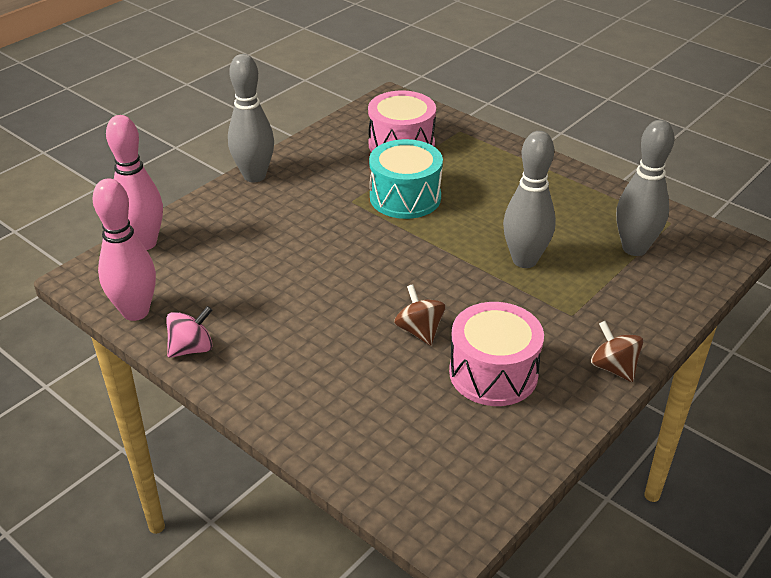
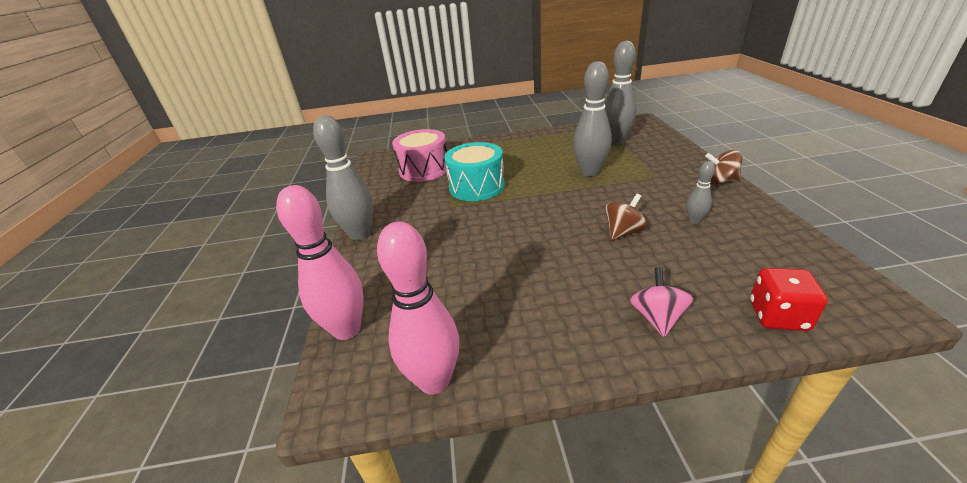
camera: 45 degrees left, 5 degrees down
pink spinning top [166,306,213,358] -> pink spinning top moved to [630,267,694,337]
brown spinning top [394,284,446,346] -> brown spinning top turned 120 degrees clockwise [605,194,647,240]
pink drum [449,302,544,406] -> grey bowling pin [686,161,715,224]
none -> red dice [750,268,828,331]

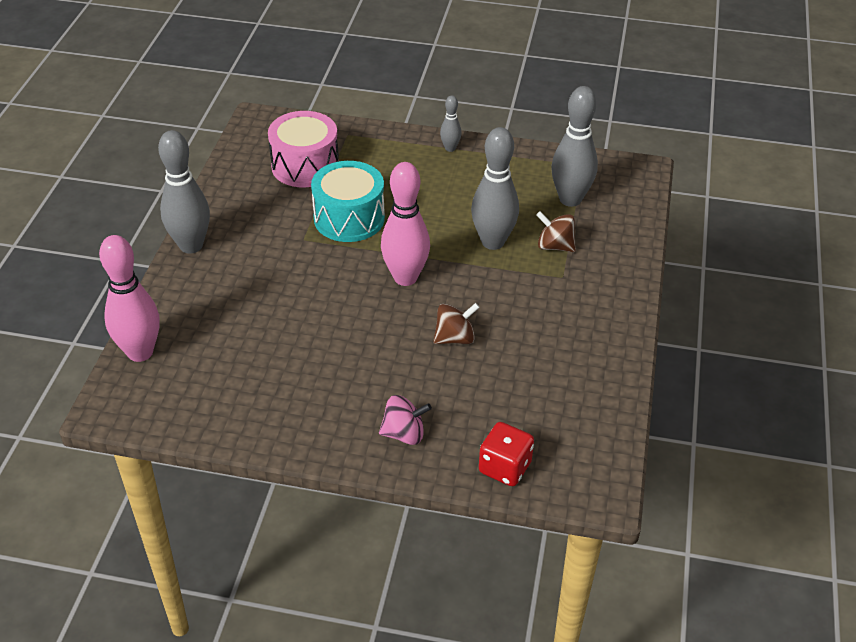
camera: 15 degrees right, 10 degrees up
pink bowling pin [377,222,459,395] -> pink bowling pin moved to [381,162,430,286]
pink spinning top [630,267,694,337] -> pink spinning top turned 60 degrees clockwise [379,395,432,445]
grey bowling pin [686,161,715,224] -> grey bowling pin moved to [440,95,462,152]
brown spinning top [705,150,742,185] -> brown spinning top moved to [536,211,576,252]

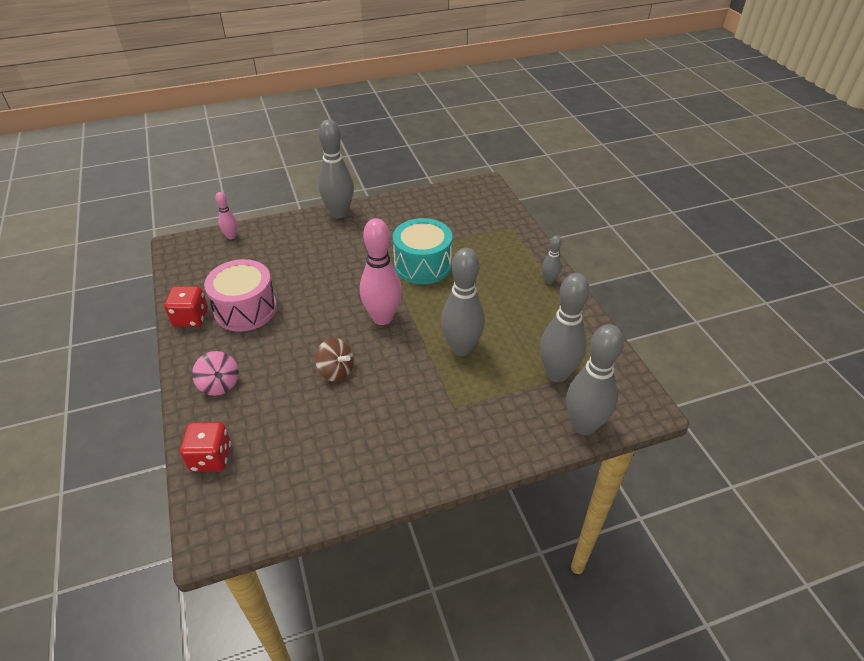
camera: 60 degrees right, 0 degrees up
pink bowling pin [99,235,160,362] -> pink bowling pin [215,192,237,239], size x0.49
pink drum [268,111,339,187] -> pink drum moved to [204,259,277,332]
brown spinning top [536,211,576,252] -> none
none -> red dice [164,286,208,327]
none -> grey bowling pin [566,324,624,435]

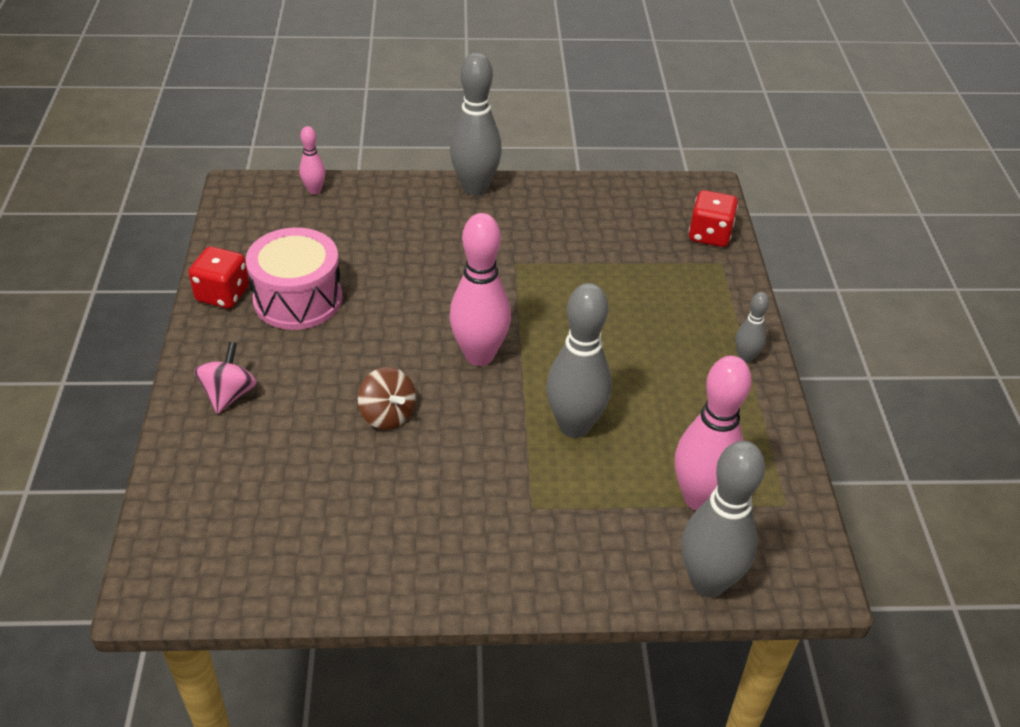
camera: 15 degrees right, 0 degrees up
red dice [180,422,231,472] -> red dice moved to [689,190,738,247]
pink spinning top [192,351,239,396] -> pink spinning top turned 150 degrees counterclockwise [194,342,257,414]
turquoise drum [393,218,452,284] -> none
grey bowling pin [540,273,590,382] -> pink bowling pin [675,356,752,511]

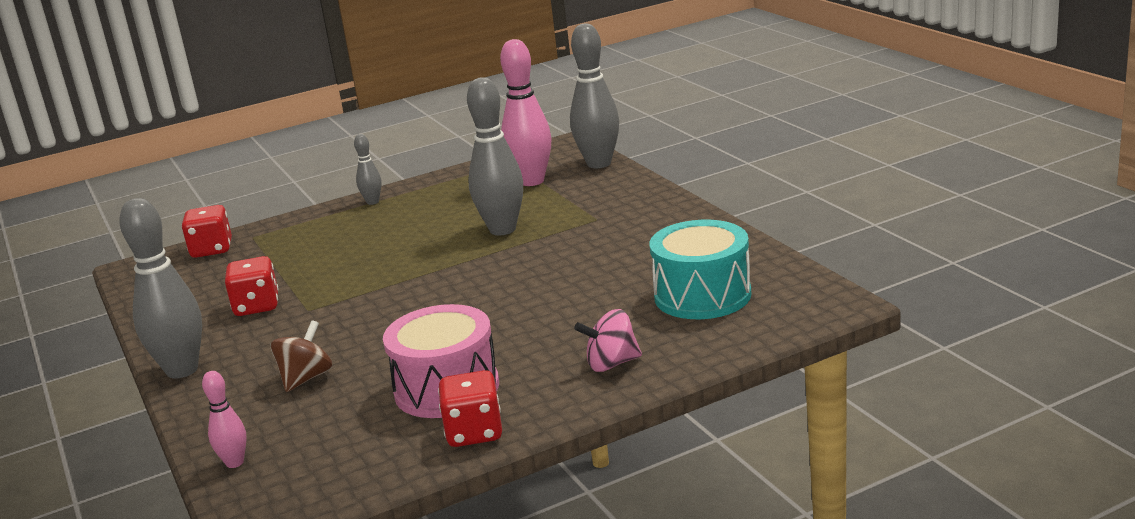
camera: 110 degrees left, 20 degrees down
brown spinning top [358,367,416,430] -> brown spinning top moved to [270,320,332,392]
pink bowling pin [449,213,511,366] -> none
none -> red dice [225,256,279,316]
none -> turquoise drum [649,220,751,319]

